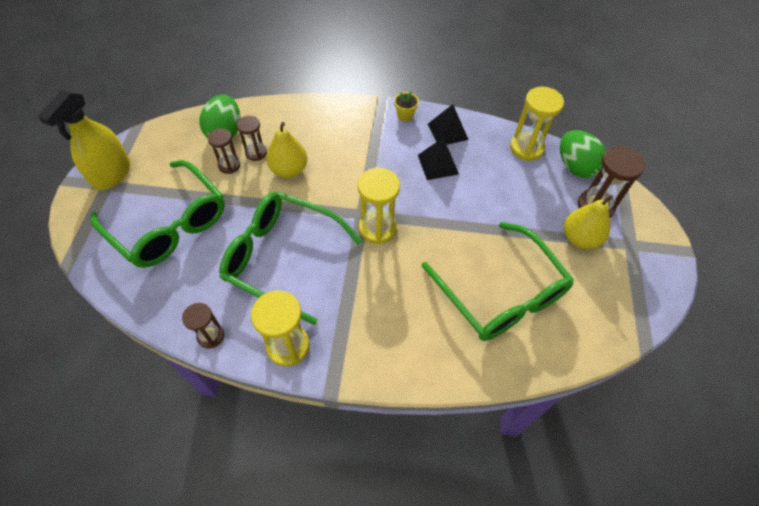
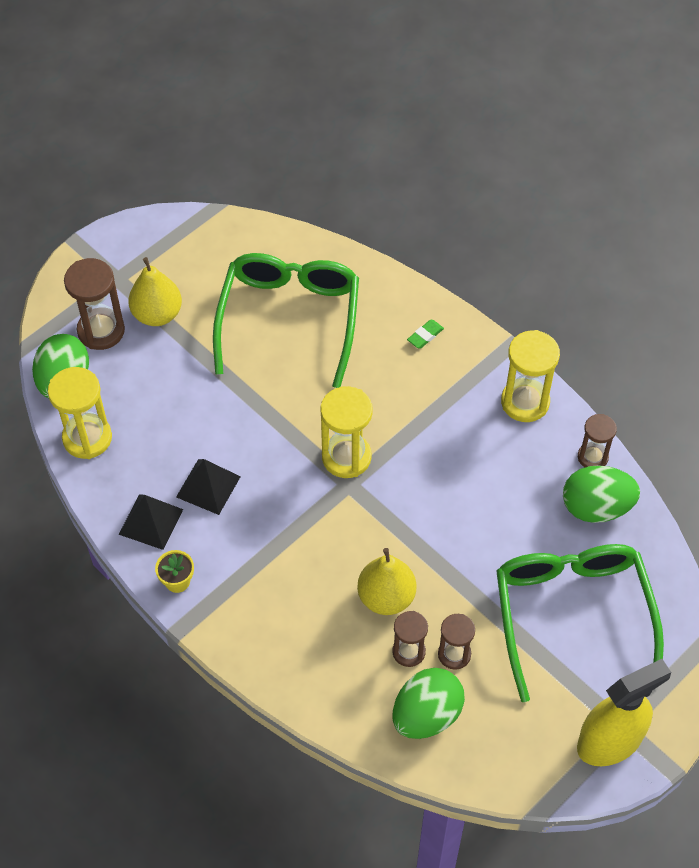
camera: 140 degrees left, 0 degrees up
green glasses [219,192,362,325] -> none
none -> green eraser [407,320,444,349]
none -> green egg [563,465,640,523]

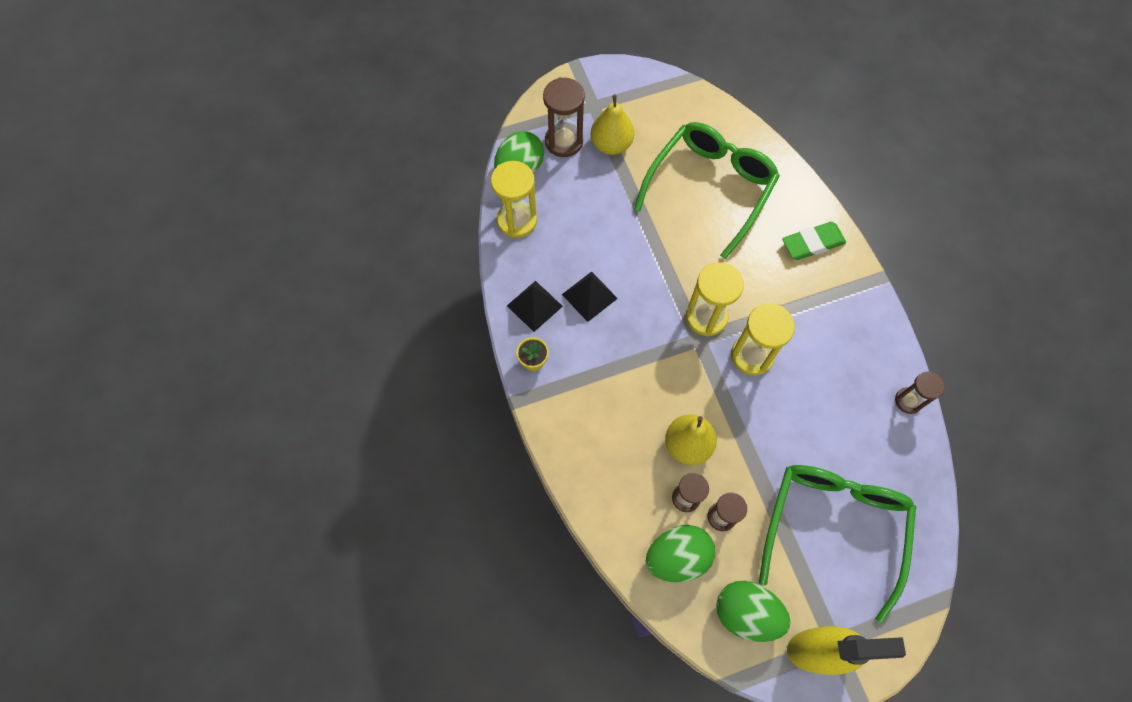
camera: 25 degrees right, 10 degrees up
green eraser [407,320,444,349] -> green eraser [782,222,846,260], size x1.88
yellow hourglass [501,330,560,422] -> yellow hourglass moved to [731,304,795,376]
green egg [563,465,640,523] -> green egg moved to [716,581,791,642]

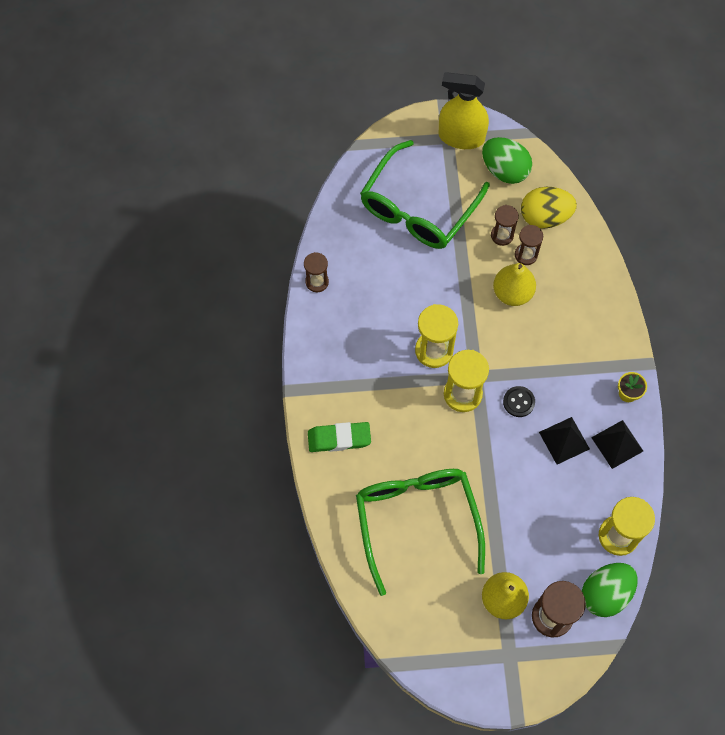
camera: 165 degrees left, 0 degrees up
green glasses [634,122,780,259] -> green glasses turned 120 degrees clockwise [356,469,485,596]
green egg [646,525,715,582] -> yellow egg [521,187,577,229]
none -> black button [503,386,535,417]

